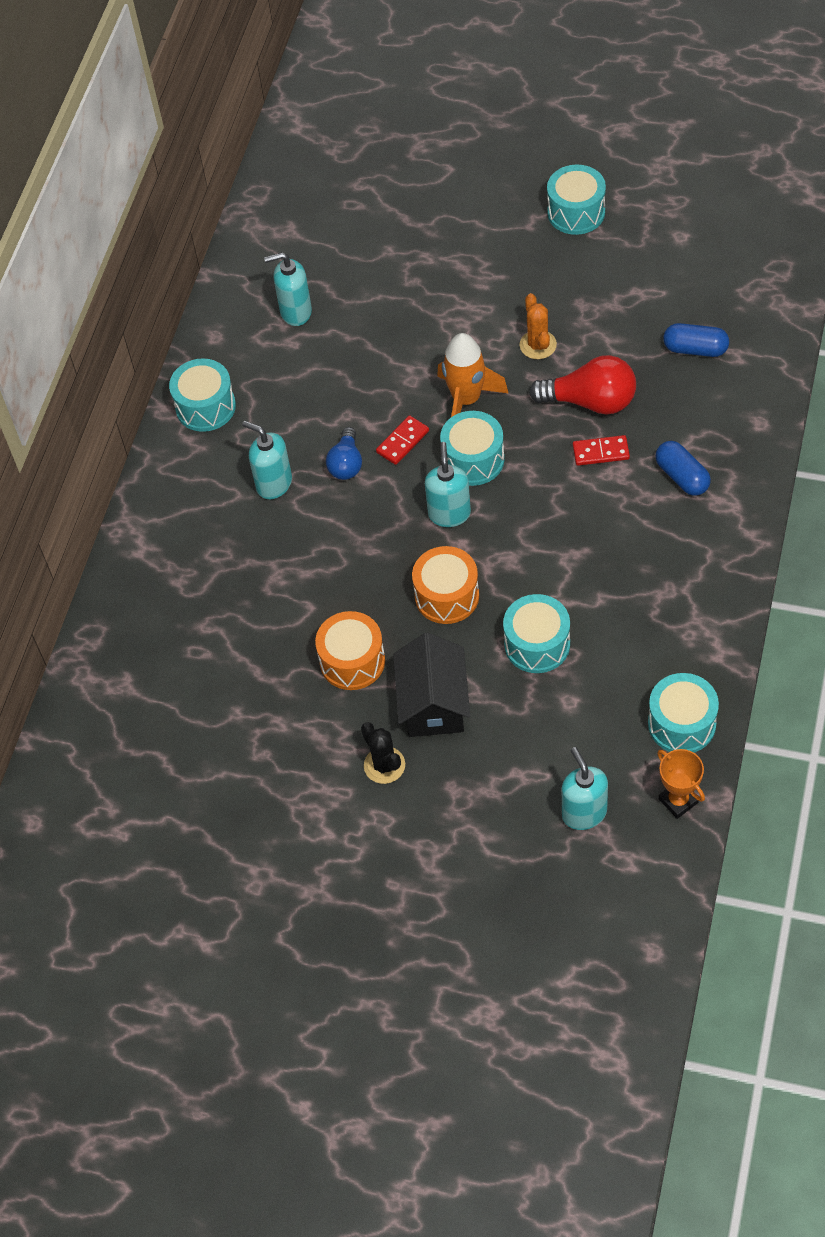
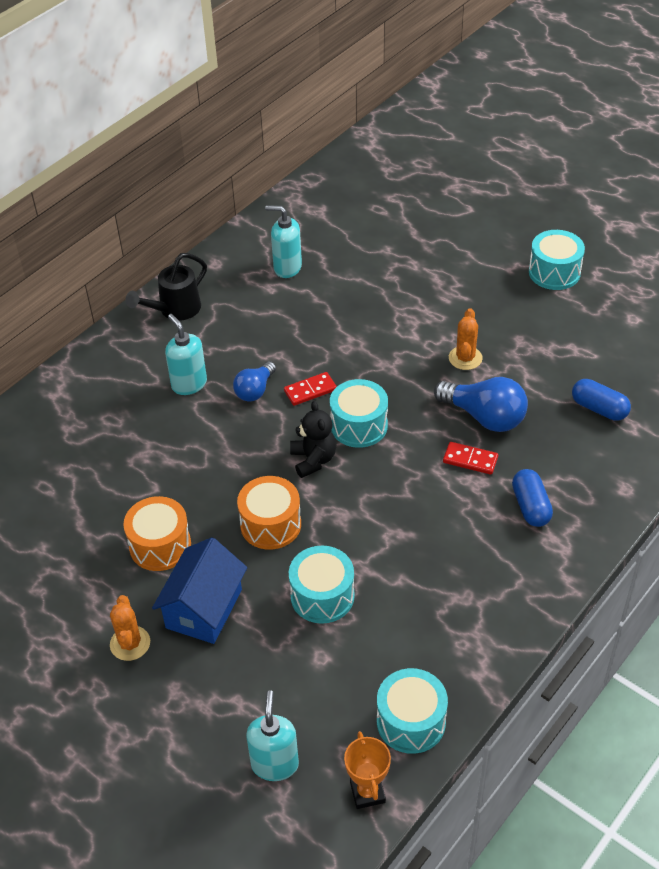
camera: 20 degrees right, 10 degrees down
turquoise drum [169,358,236,432] -> black watering can [126,253,207,320]
black cactus [361,722,405,784] -> orange cactus [110,595,150,661]
black house [393,633,470,737] -> blue house [152,537,247,644]
turquoise soap dispenser [425,442,471,527] -> black teddy bear [290,401,336,478]
orange rocket [437,333,509,417] -> none
red light bulb [529,355,636,415] -> blue light bulb [434,377,528,432]

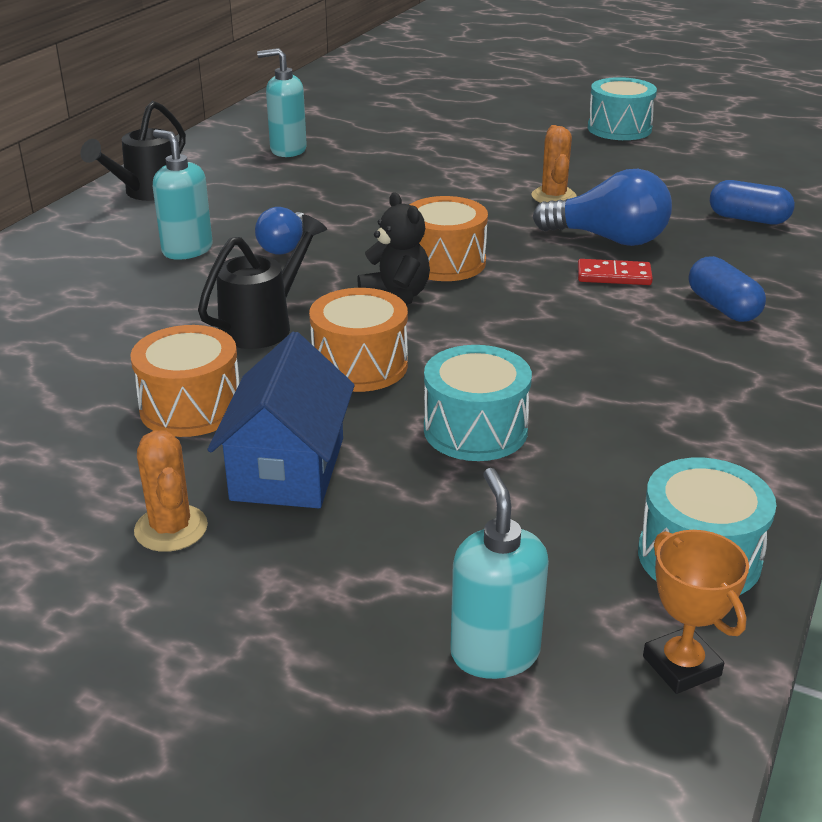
camera: 15 degrees left, 15 degrees down
red domino [284,372,337,406] -> none
turquoise drum [330,379,388,448] -> orange drum [410,196,488,281]
none -> black watering can [198,215,327,349]

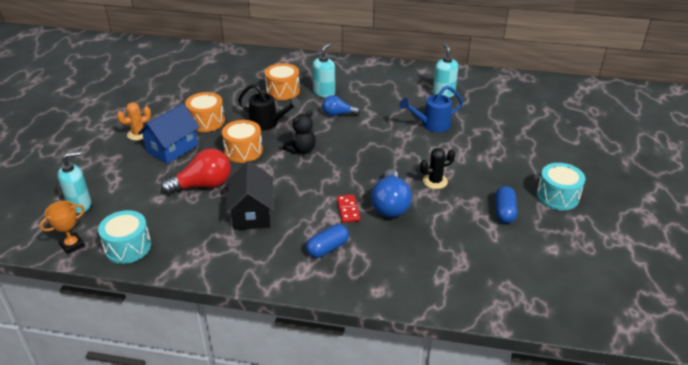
camera: 75 degrees right, 5 degrees up
black watering can [80,101,186,201] -> none
blue house [208,332,355,508] -> blue house turned 45 degrees counterclockwise [138,103,200,164]
orange drum [410,196,488,281] -> orange drum moved to [265,63,300,100]
turquoise drum [424,345,532,461] -> red light bulb [161,149,231,195]
orange cactus [532,125,577,203] -> black cactus [420,148,455,189]
blue capsule [710,180,795,224] -> blue capsule moved to [495,186,517,223]
none -> black house [226,161,274,230]
none -> blue watering can [399,86,463,132]

